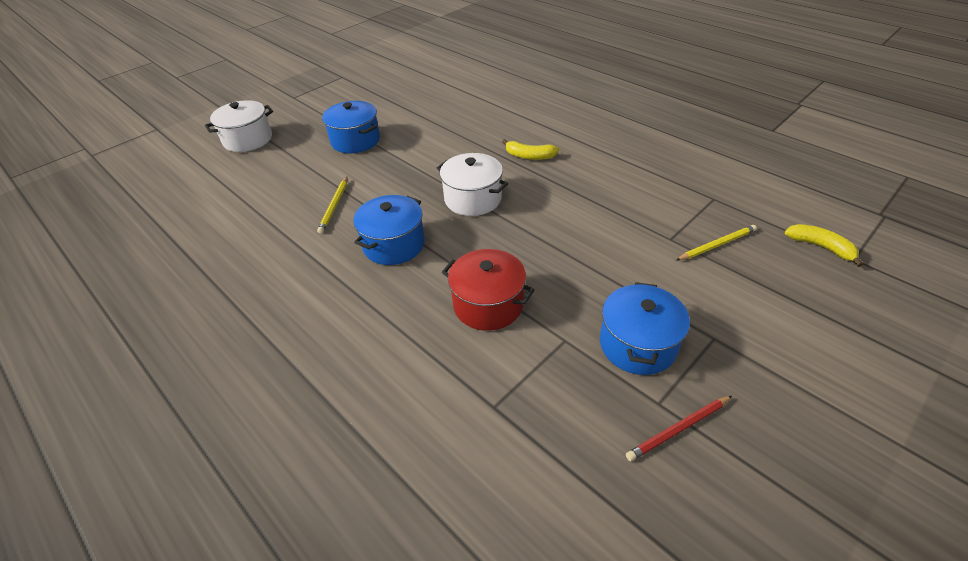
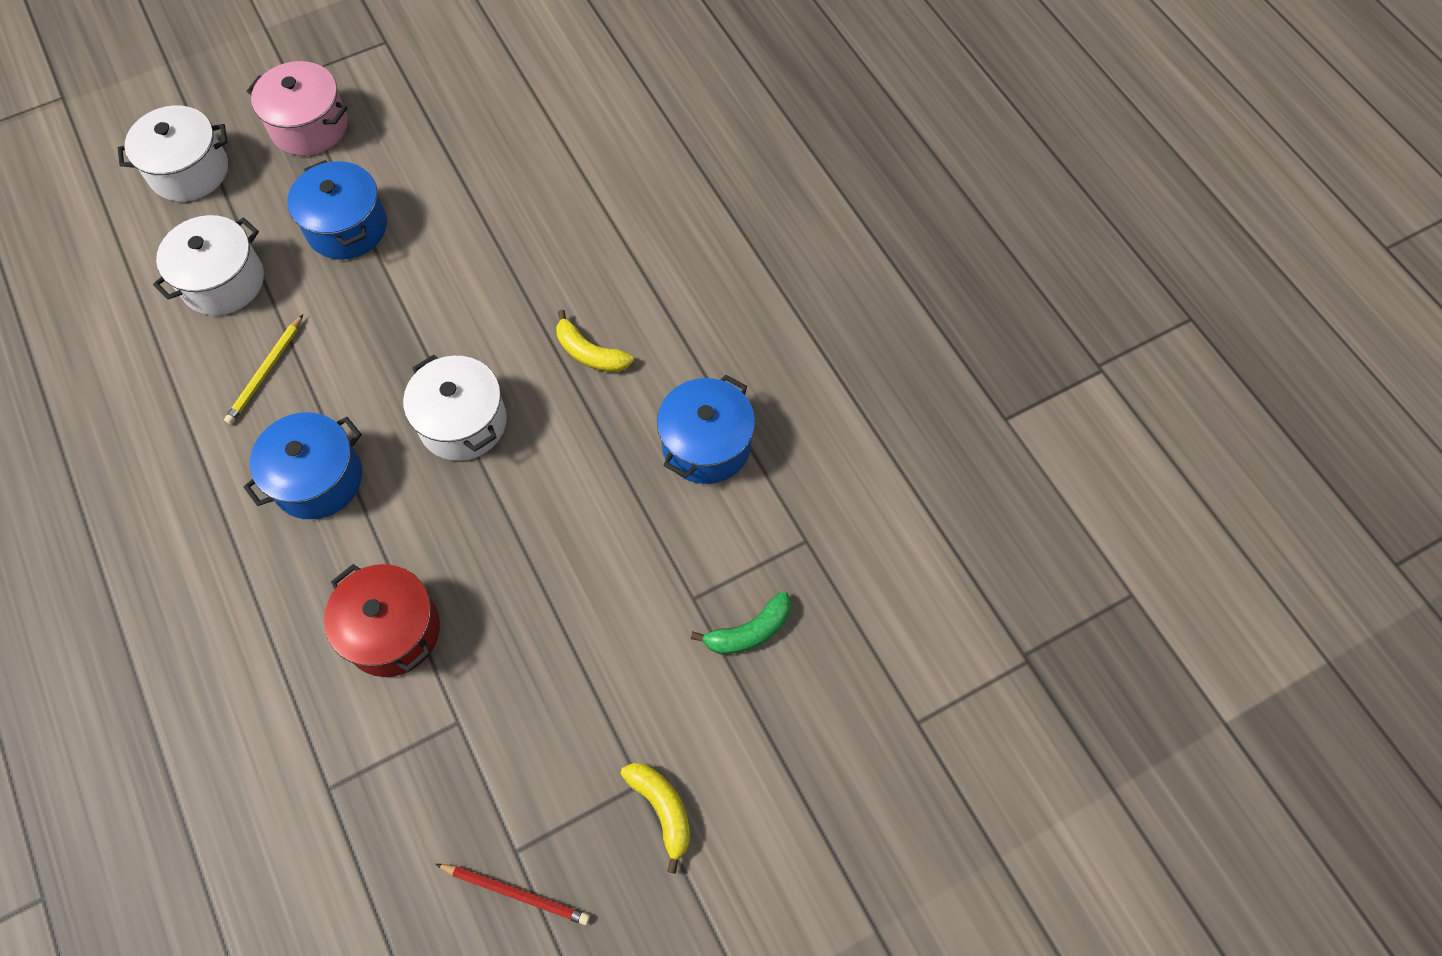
camera: 15 degrees right, 20 degrees up
blue pot [600,282,690,375] -> blue pot moved to [657,374,755,484]
red pencil [626,396,732,461] -> red pencil turned 150 degrees counterclockwise [436,864,590,925]
yellow pencil [676,225,757,260] -> green banana [691,591,791,654]
yellow banana [785,224,863,267] -> yellow banana moved to [621,763,690,874]
none -> white pot [153,215,264,315]
none -> pink pot [247,61,348,156]

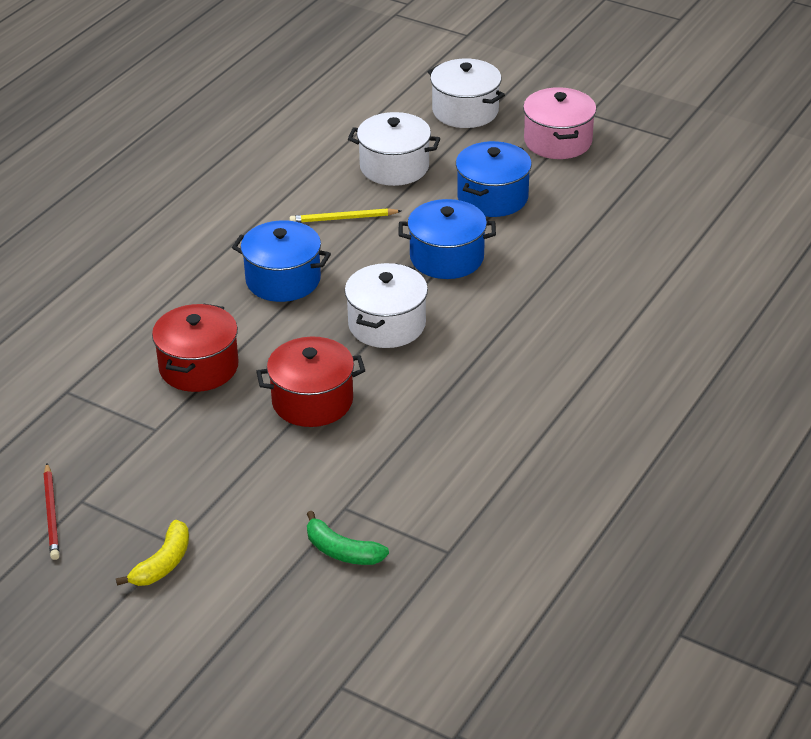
camera: 60 degrees right, 25 degrees down
yellow banana [556,309,634,372] -> none
blue pot [657,374,755,484] -> blue pot moved to [399,199,496,279]
none -> red pot [256,337,365,427]

